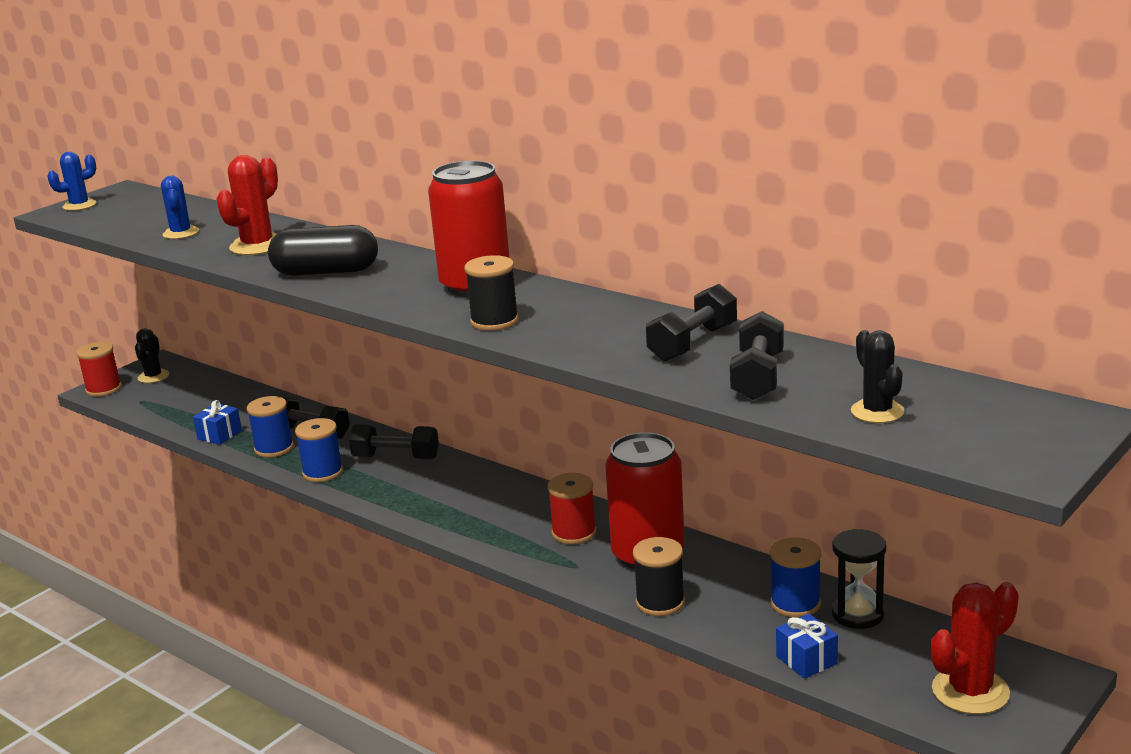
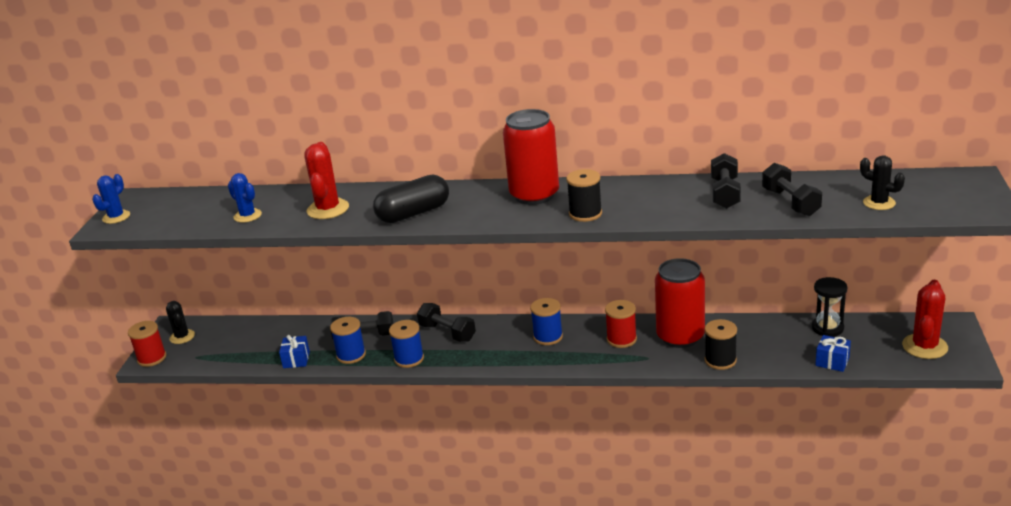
camera: 30 degrees left, 5 degrees up
black dumbbell [349,424,439,459] -> black dumbbell turned 60 degrees clockwise [417,303,476,342]
blue spool [770,537,821,618] -> blue spool moved to [530,298,563,345]

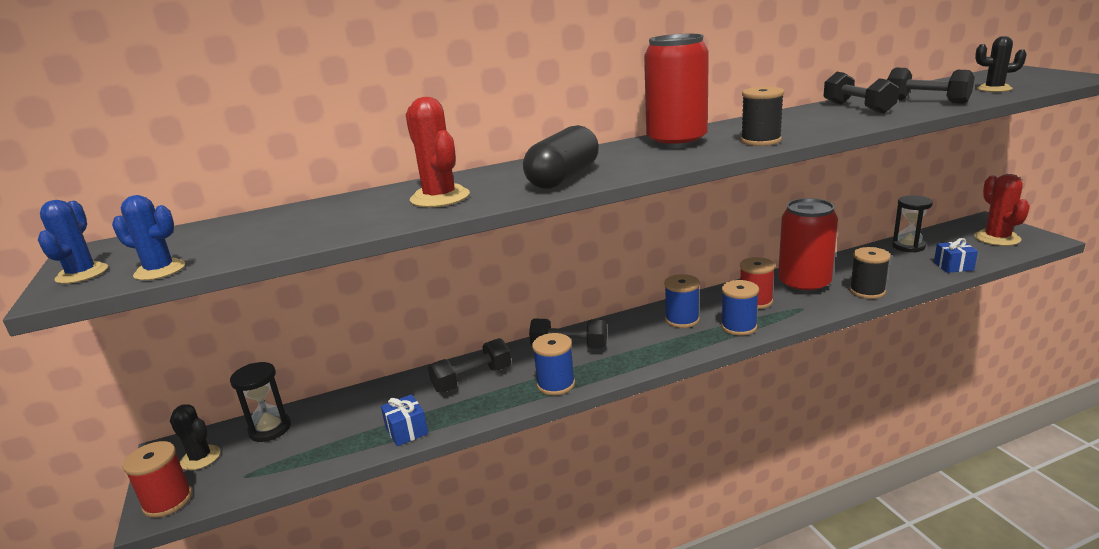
camera: 30 degrees left, 5 degrees down
blue cactus [228,173,262,223] -> blue cactus moved to [112,195,185,280]
blue spool [330,317,366,364] -> blue spool moved to [721,280,759,336]
none -> black hourglass [230,362,291,442]

